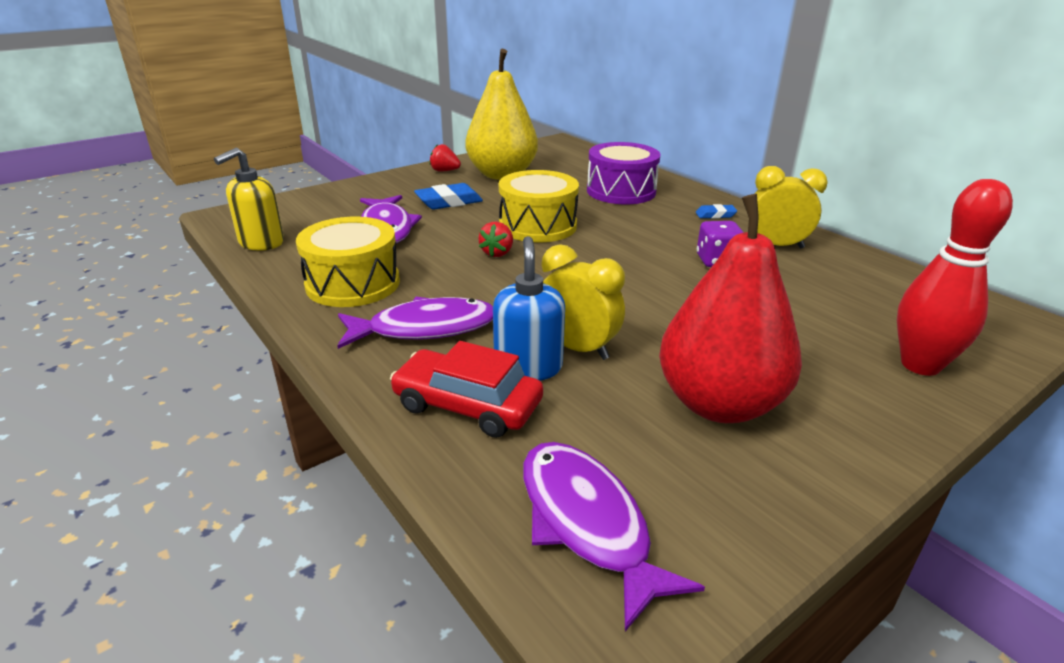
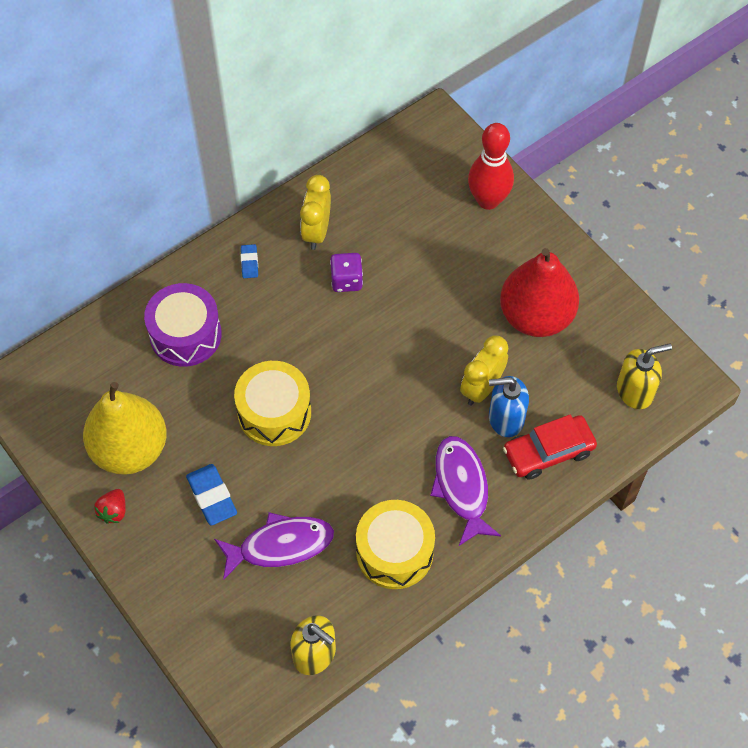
camera: 90 degrees left, 30 degrees up
red car [390,341,543,438] -> red car turned 45 degrees clockwise [503,414,597,480]
red strawberry [478,222,513,257] -> none
purple fish [523,442,705,631] -> yellow soap dispenser [617,343,672,409]

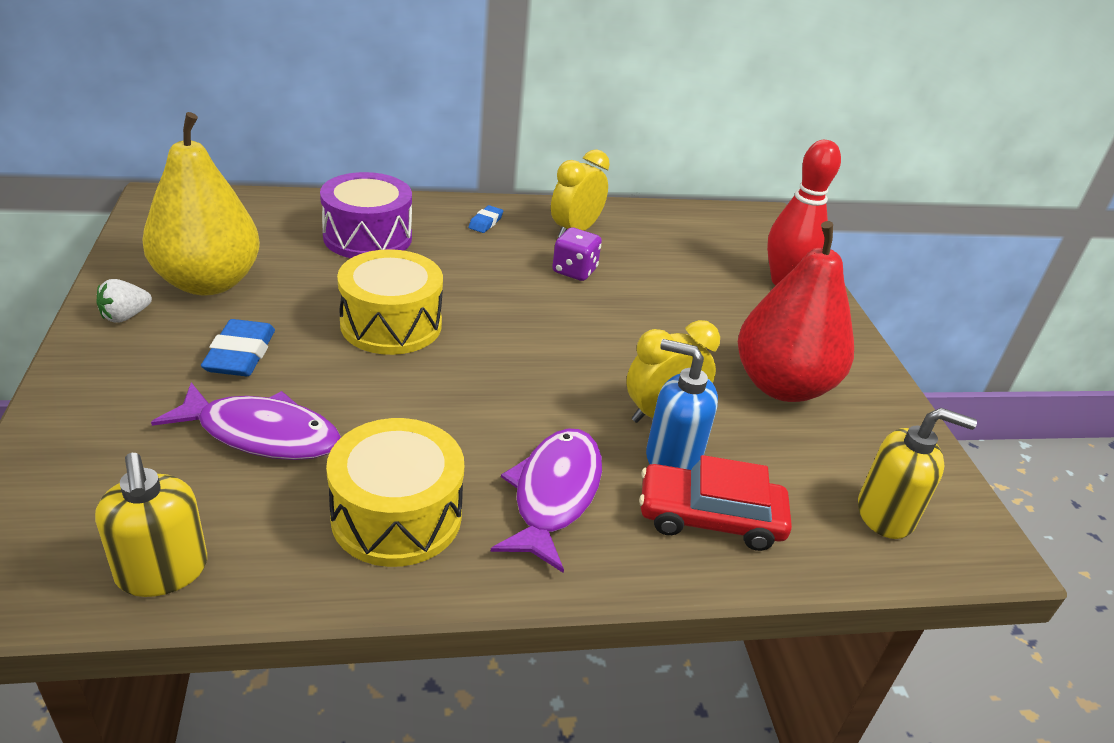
camera: 25 degrees right, 25 degrees down
red strawberry [94,489,126,524] -> white strawberry [96,279,152,323]

